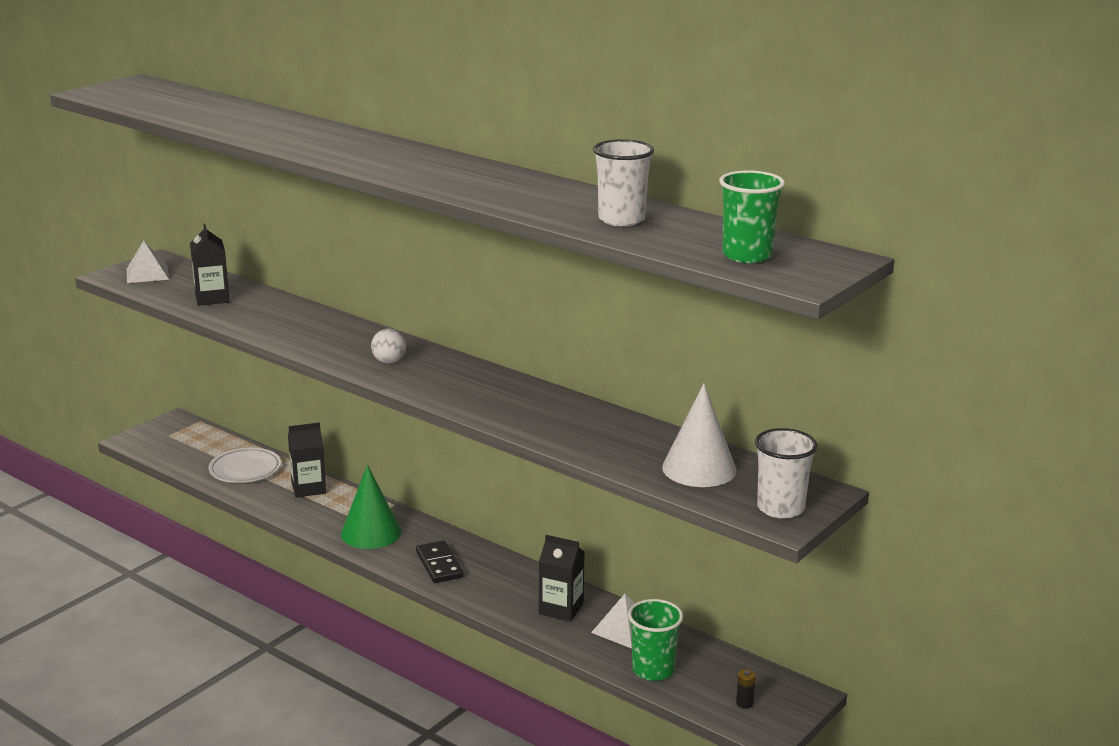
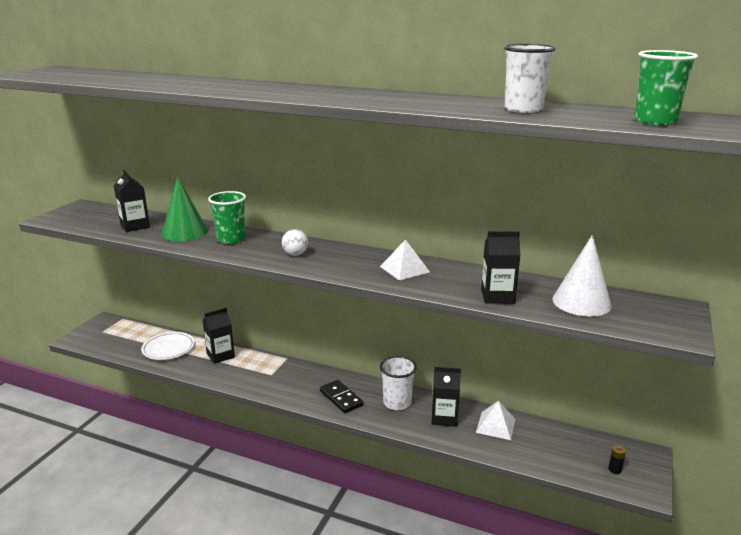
camera: 15 degrees left, 0 degrees up
white pyramid [127,240,169,283] -> white pyramid moved to [380,239,430,280]
green cone [341,465,401,549] -> green cone moved to [161,177,208,241]
green cup [628,599,683,681] -> green cup moved to [208,191,246,244]
white cup [755,428,817,519] -> white cup moved to [380,356,417,410]
none -> black carton [481,231,520,304]

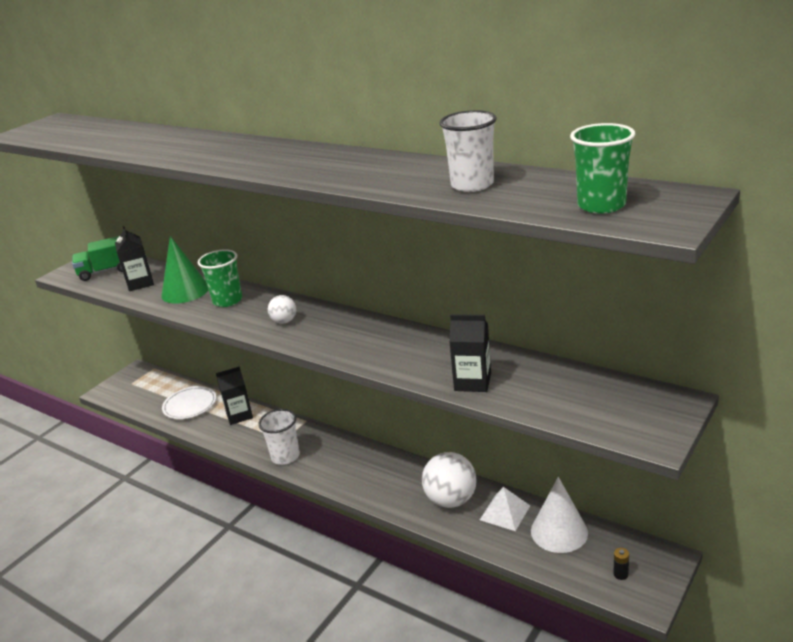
camera: 15 degrees right, 5 degrees up
black domino [320,380,363,413] -> none
white pyramid [380,239,430,280] -> none
white cup [380,356,417,410] -> white cup moved to [258,409,300,465]
black carton [431,367,461,427] -> white ball [422,452,477,508]
white cone [552,235,612,317] -> white cone moved to [531,477,588,553]
none -> green truck [72,236,123,281]

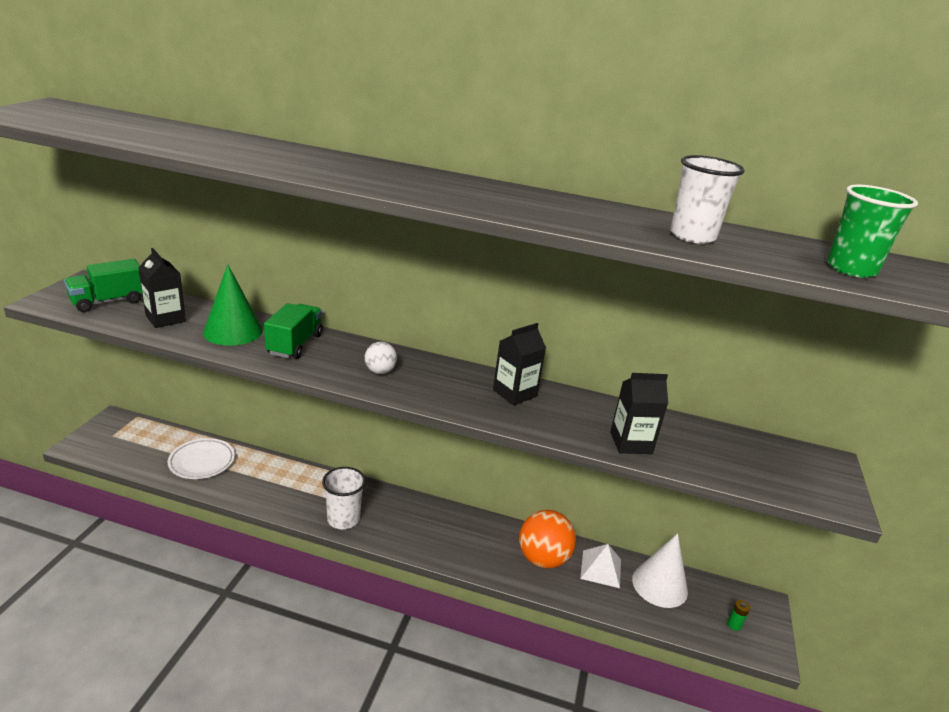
camera: 25 degrees left, 0 degrees up
green cup [198,249,242,307] -> green truck [264,303,323,359]
black carton [216,367,253,425] -> black carton moved to [493,323,546,406]
white ball [422,452,477,508] -> orange ball [519,510,576,569]
black battery [613,548,629,580] -> green battery [727,600,750,631]

